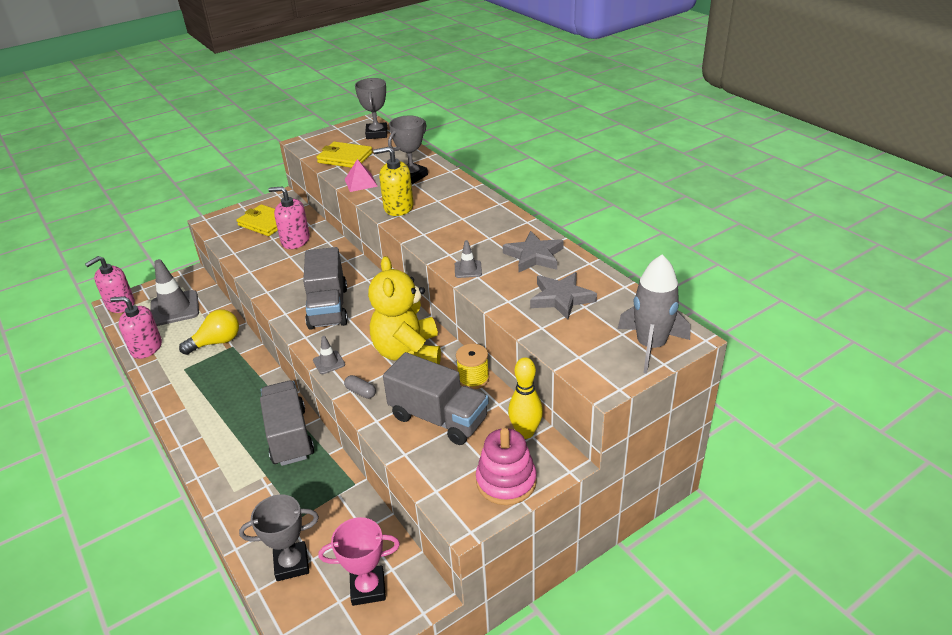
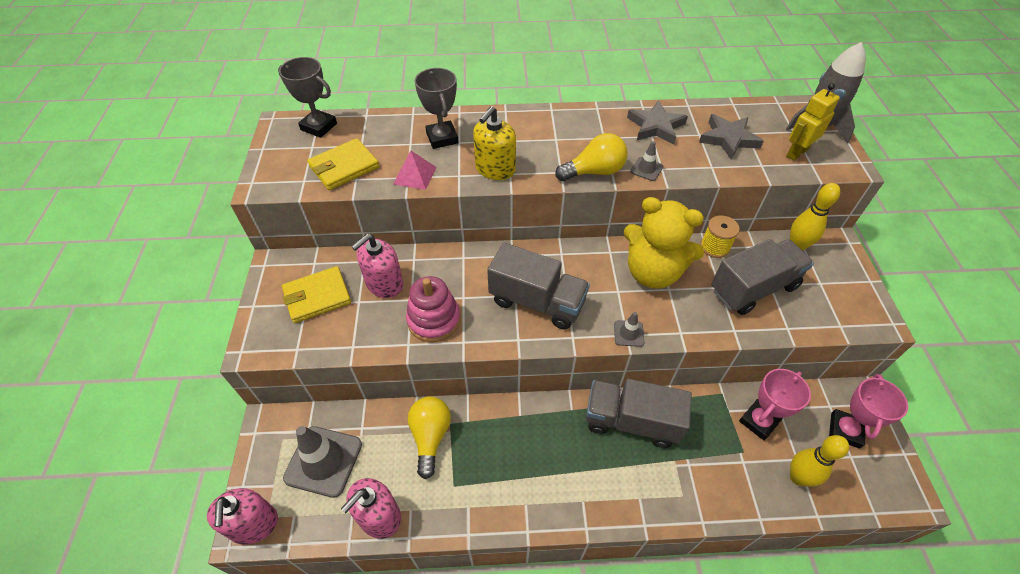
camera: 60 degrees left, 15 degrees up
grey trophy [239,494,319,581] -> yellow bowling pin [790,435,849,487]
grey capsule [344,375,376,399] -> none
pink stacking toy [476,428,537,505] -> pink stacking toy moved to [406,276,460,342]
none -> yellow light bulb [555,133,627,181]
none -> pink trophy [739,369,811,441]
none -> yellow robot [786,83,840,161]

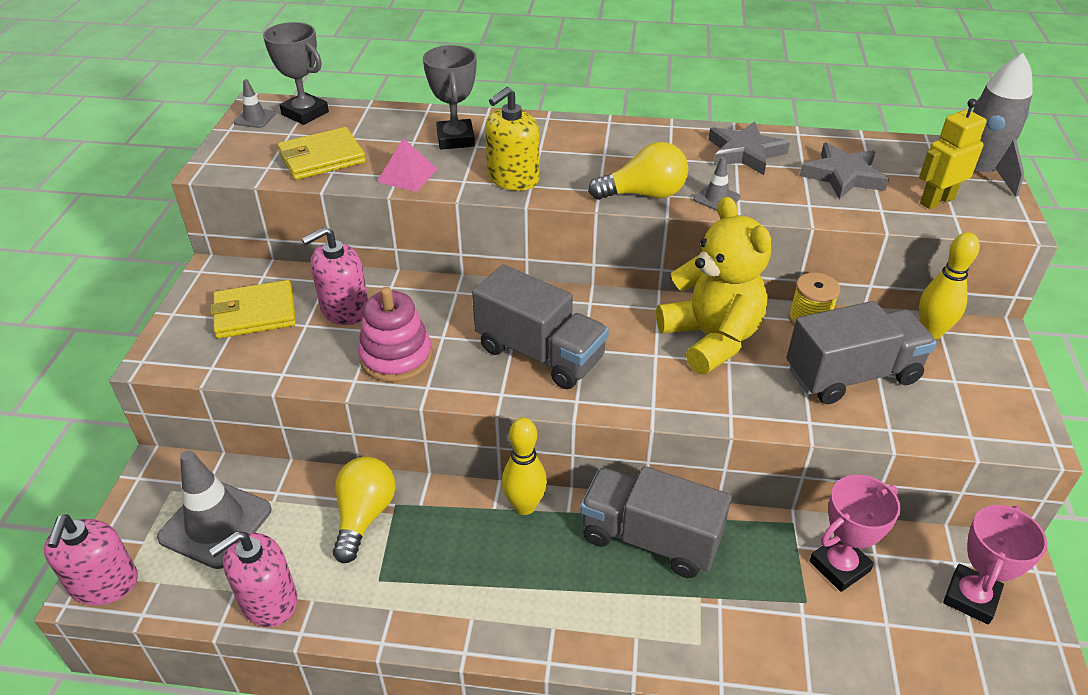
camera: 10 degrees right, 10 degrees down
grey traffic cone [614,312,644,347] -> grey traffic cone moved to [234,79,276,128]
yellow teddy bear [624,197,704,289] -> yellow teddy bear turned 150 degrees counterclockwise [656,196,771,375]
yellow bowling pin [790,435,849,487] -> yellow bowling pin moved to [502,418,547,515]

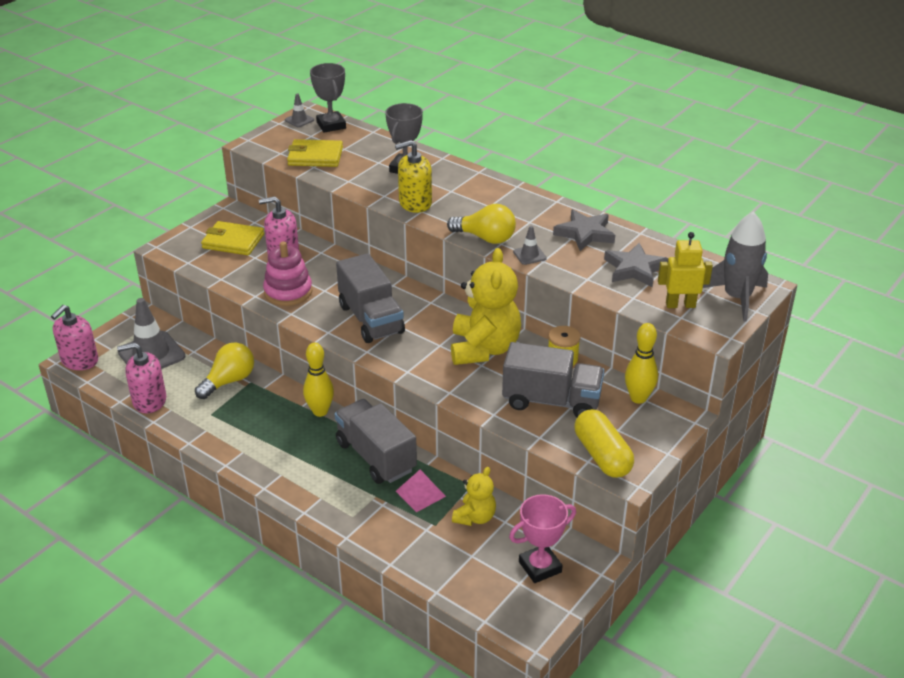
camera: 30 degrees right, 5 degrees down
pink pyramid [377,138,438,192] -> pink pyramid moved to [396,470,446,512]
pink trophy [809,475,901,592] -> yellow teddy bear [452,467,496,526]
none -> yellow capsule [575,409,634,478]

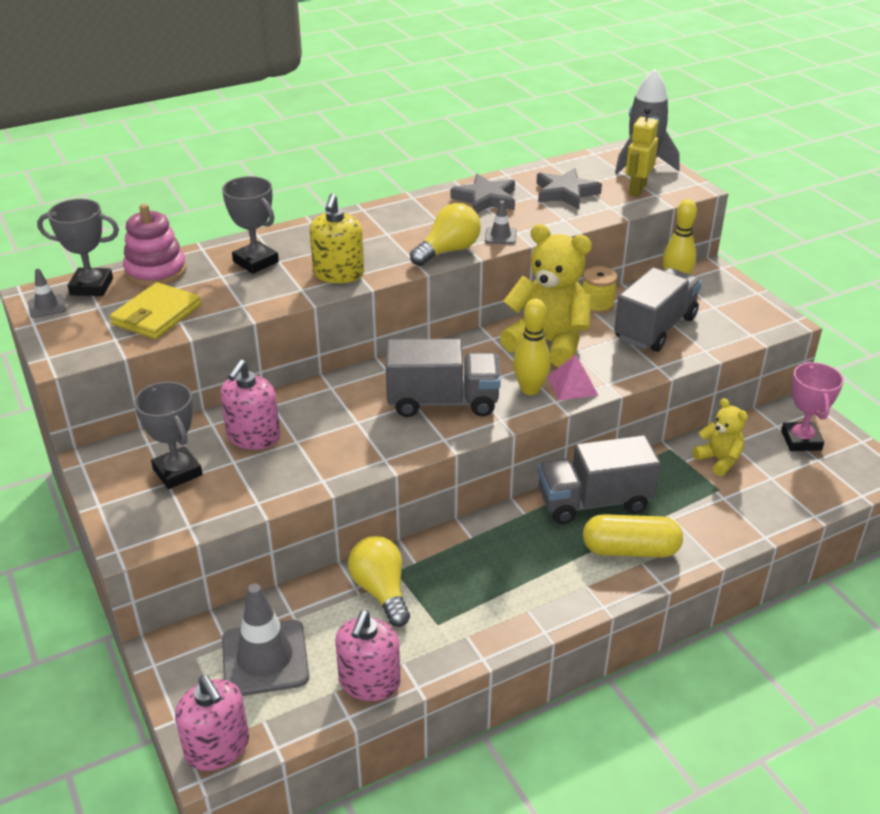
camera: 65 degrees left, 0 degrees up
yellow wallet [201,221,264,255] -> grey trophy [134,382,203,489]
pink stacking toy [263,241,312,306] -> pink stacking toy moved to [123,204,187,287]
yellow bowling pin [303,343,334,417] -> yellow bowling pin moved to [513,298,551,395]
pink pyramid [396,470,446,512] -> pink pyramid moved to [547,354,599,401]
yellow capsule [575,409,634,478] -> yellow capsule moved to [583,514,683,557]

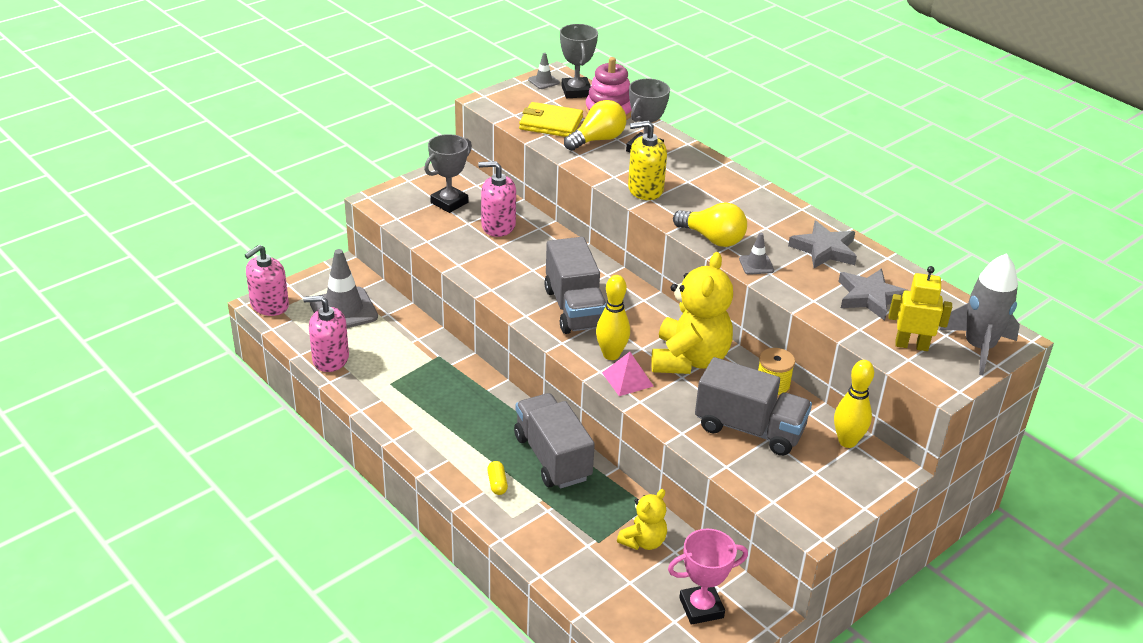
camera: 75 degrees right, 0 degrees up
yellow light bulb [348,536,410,627] -> yellow light bulb moved to [564,100,626,151]
yellow capsule [583,514,683,557] -> yellow capsule [487,461,508,495], size x0.47

